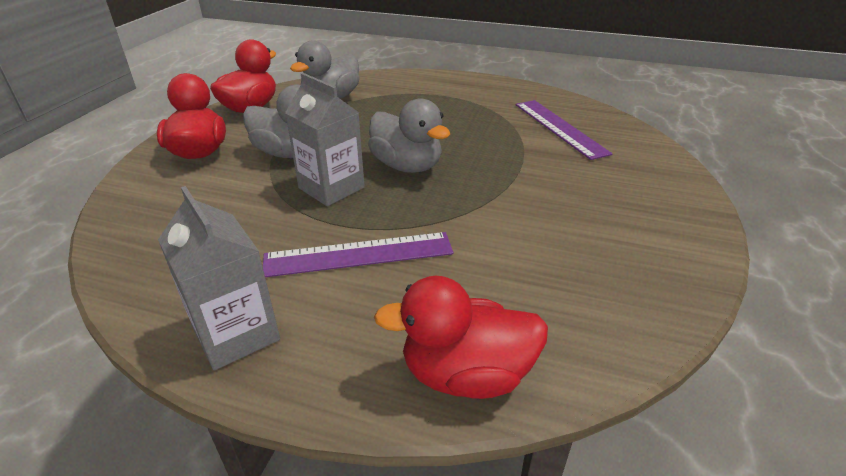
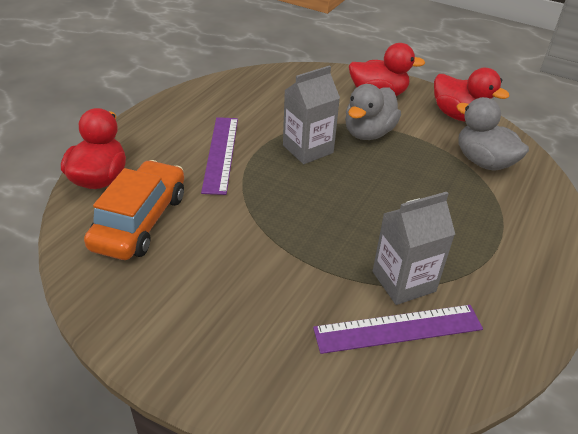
camera: 100 degrees right, 5 degrees up
grey carton [158,186,280,370] -> grey carton moved to [373,192,455,305]
grey duck [368,98,450,173] -> none
none -> orange car [84,160,184,260]

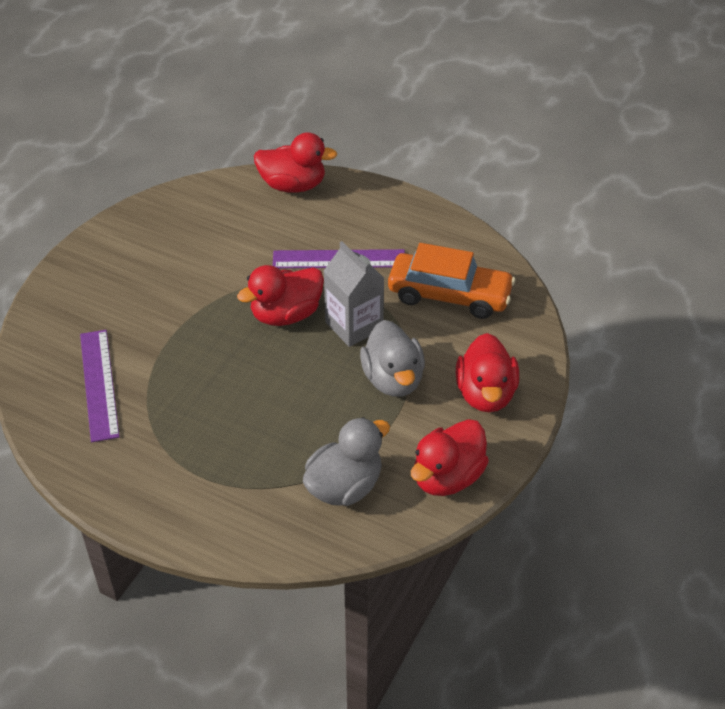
camera: 90 degrees right, 5 degrees up
orange car [84,160,184,260] -> orange car moved to [388,243,515,319]
grey duck [345,84,401,140] -> grey duck turned 135 degrees counterclockwise [360,320,425,397]
grey carton [373,192,455,305] -> none
none -> red duck [237,265,324,326]

